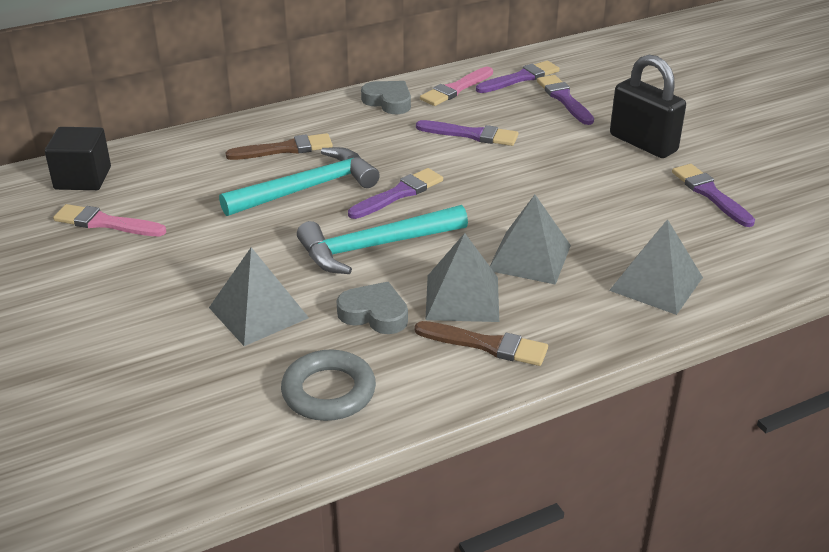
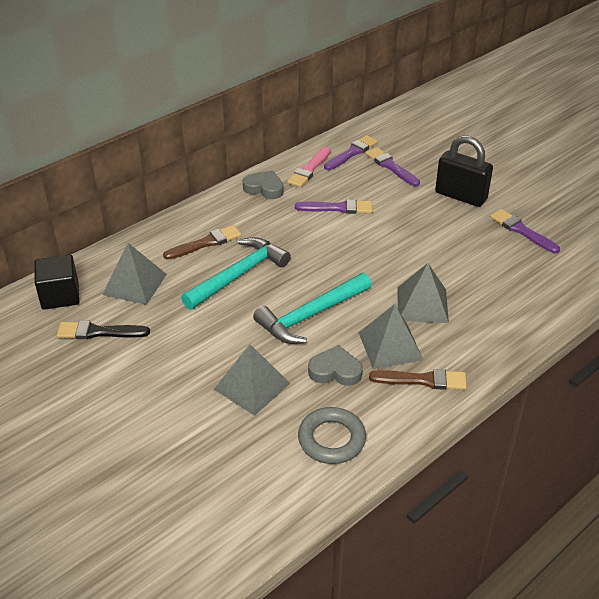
camera: 15 degrees left, 5 degrees up
pink brush [53,204,166,236] -> black brush [57,321,150,339]
purple brush [348,168,443,219] -> none
grey pyramid [609,219,703,315] -> grey pyramid moved to [102,243,167,305]

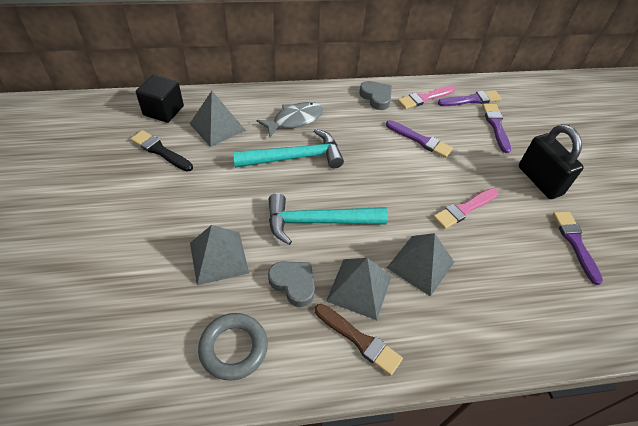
camera: 30 degrees right, 10 degrees up
brown brush [163,225,241,260] -> grey fish [257,102,323,137]
none -> pink brush [433,188,499,229]

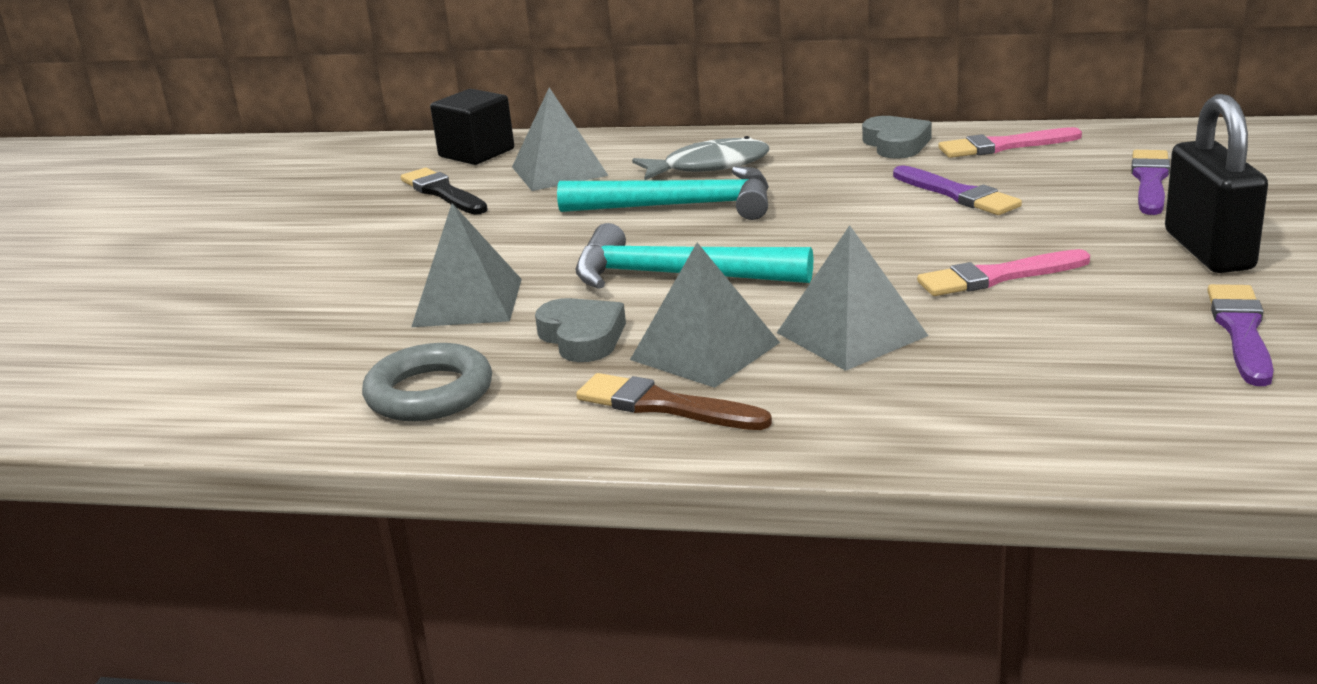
camera: 25 degrees right, 25 degrees down
brown brush [315,304,403,376] -> brown brush turned 150 degrees clockwise [576,373,772,430]
purple brush [438,90,502,106] -> none

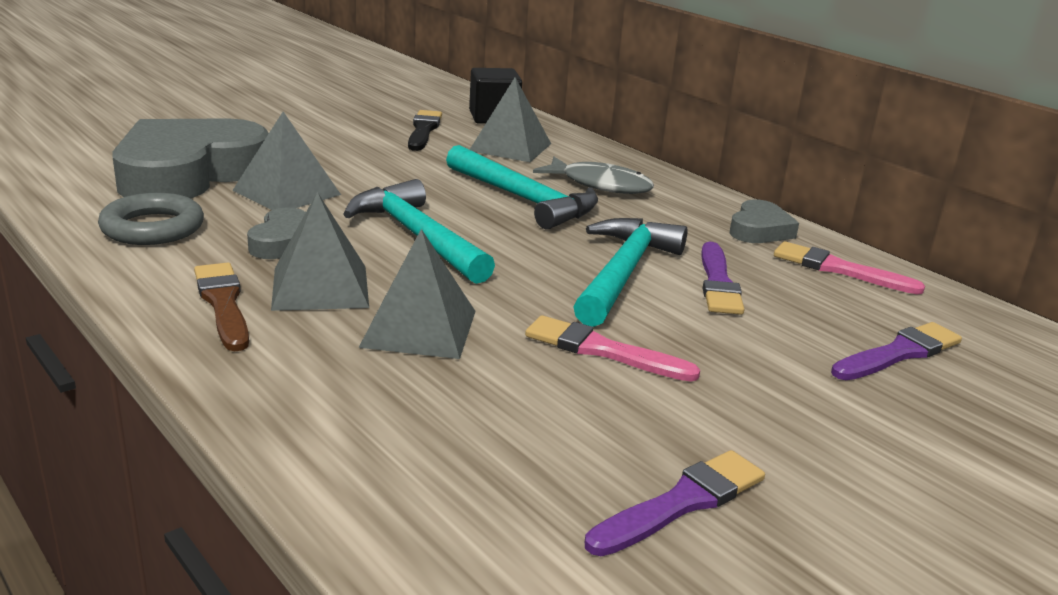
camera: 35 degrees right, 0 degrees up
black padlock [1165,94,1268,273] -> none
none -> grey heart [112,118,269,199]
none -> turquoise hammer [573,218,688,327]

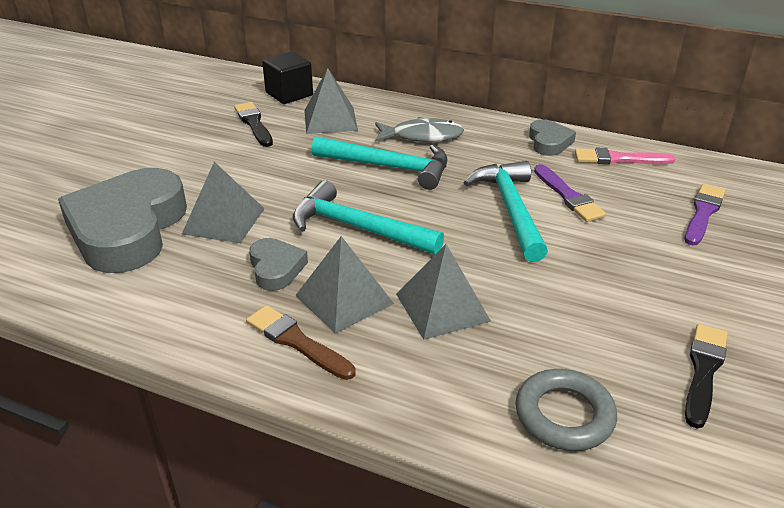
camera: 25 degrees left, 10 degrees up
grey ring [98,193,204,245] -> grey ring moved to [515,369,617,451]
pink brush [525,315,700,382] -> none
purple brush [585,450,765,556] -> black brush [685,324,728,429]

